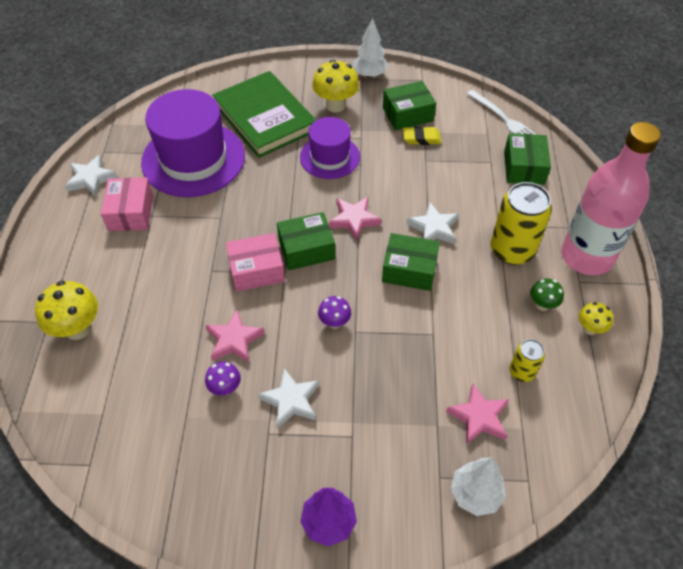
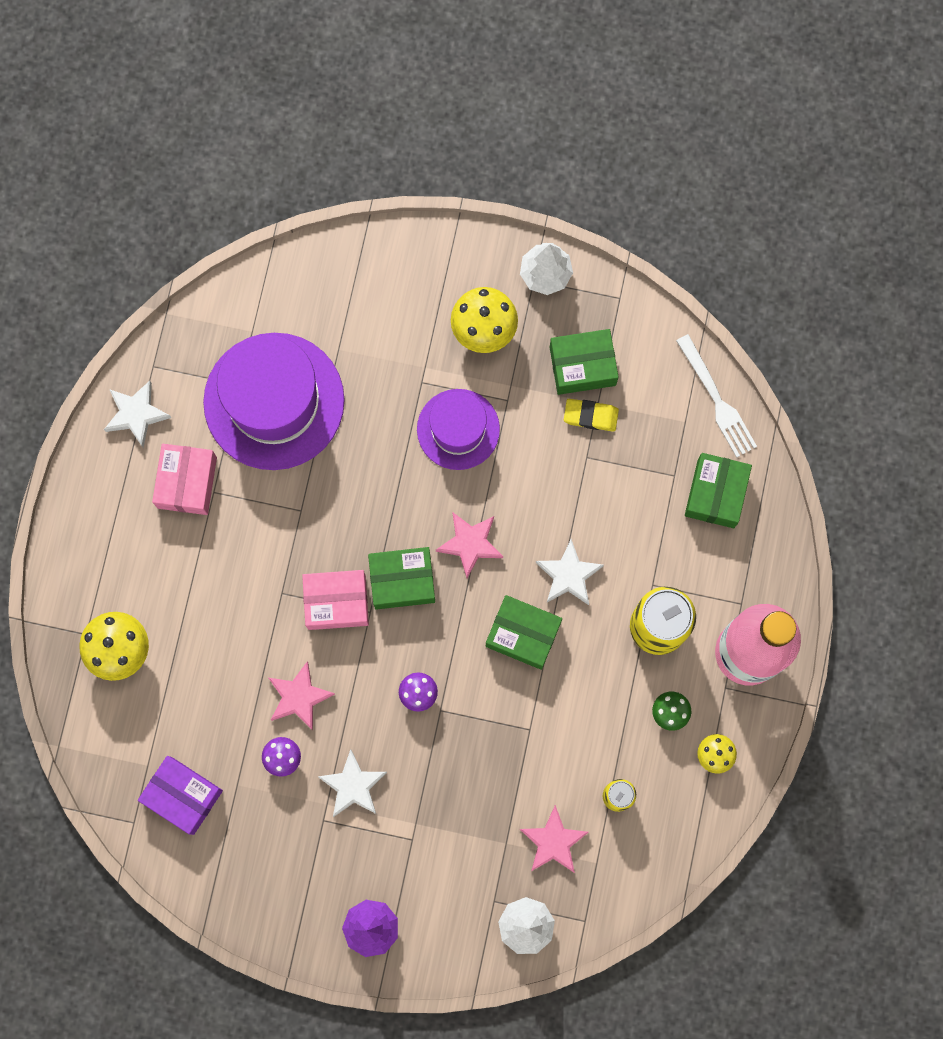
camera: 10 degrees right, 25 degrees up
green book [212,71,316,158] -> none
none -> purple box [138,756,223,835]

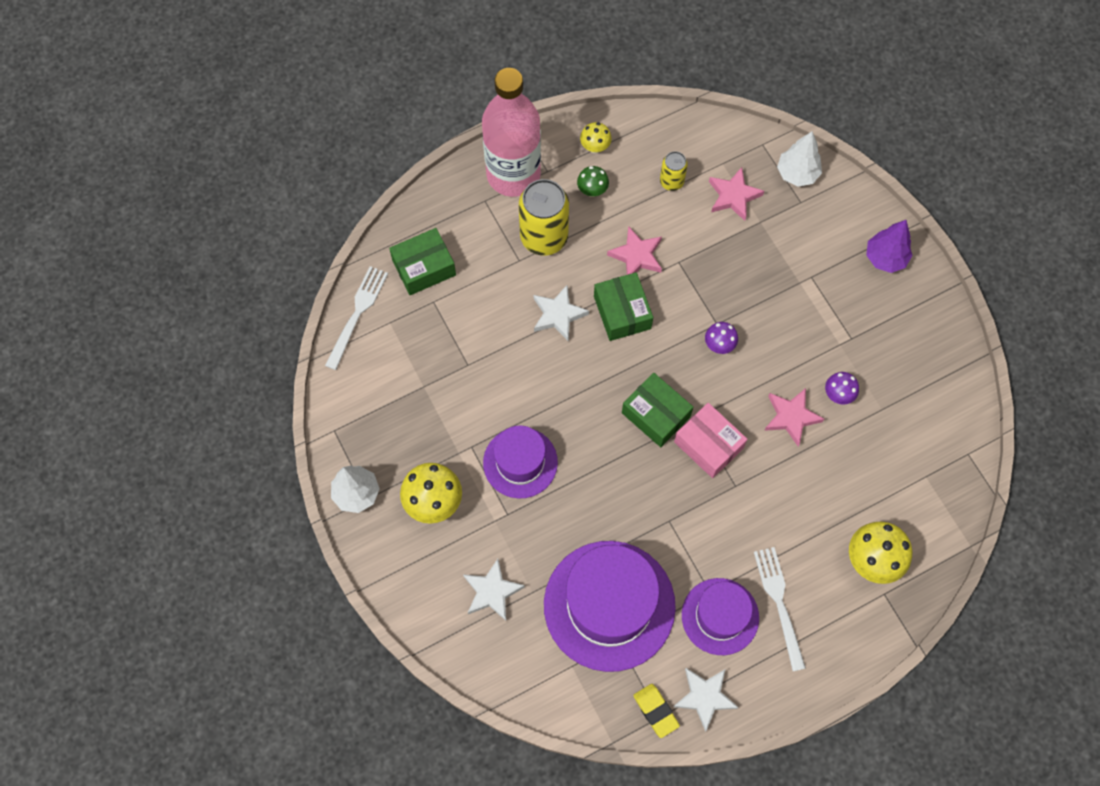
camera: 130 degrees left, 10 degrees down
purple box [138,756,223,835] -> none
pink box [152,444,217,515] -> purple hat [682,578,759,655]
white star [318,749,387,817] -> white star moved to [463,559,525,621]
pink star [436,513,503,578] -> pink star moved to [607,226,662,275]
green box [550,329,619,395] -> none
yellow eraser [564,399,619,432] -> yellow eraser moved to [633,684,680,738]
none -> white fork [754,547,806,671]

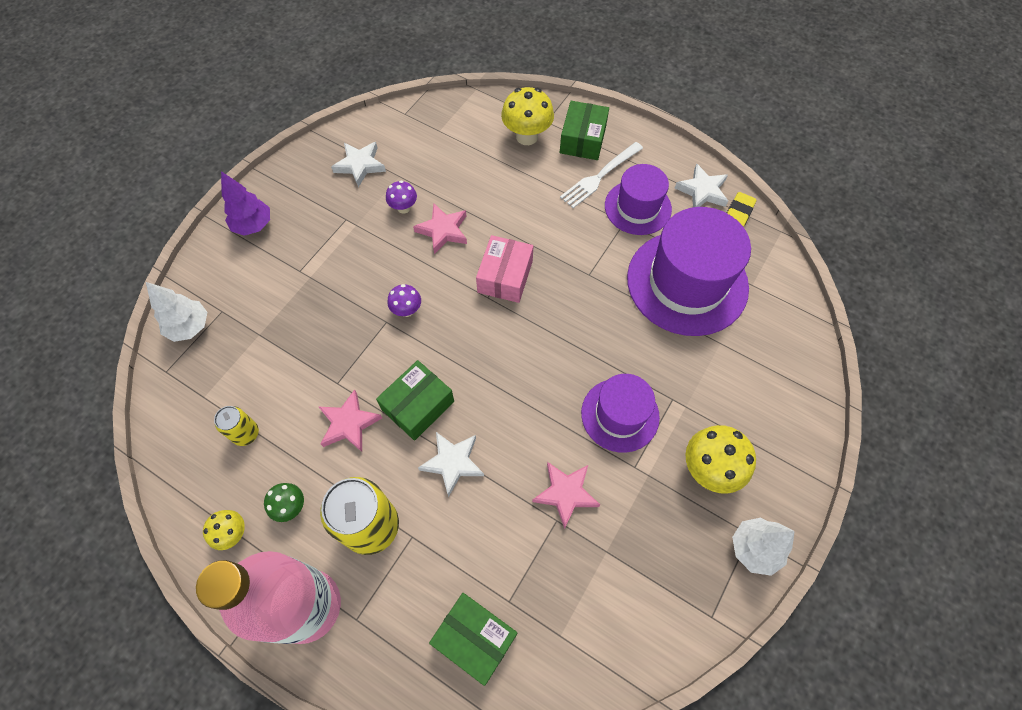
camera: 120 degrees left, 5 degrees down
white fork [325,266,388,370] -> none
white star [463,559,525,621] -> white star moved to [331,142,386,187]
green box [622,373,693,447] -> green box moved to [560,101,609,160]
pink star [709,167,764,221] -> pink star moved to [532,462,600,529]

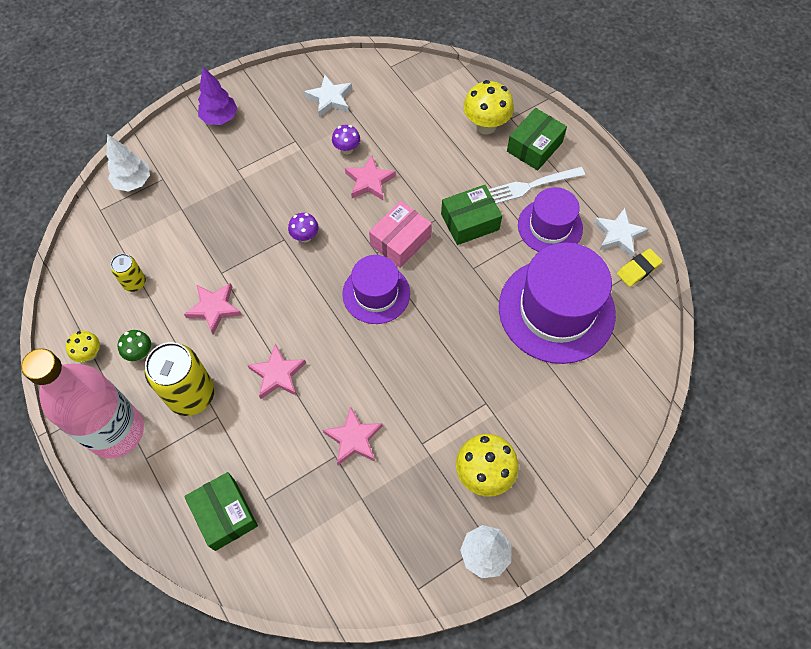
camera: 25 degrees right, 0 degrees up
green box [376,360,454,441] -> green box moved to [441,185,502,245]
white star [418,432,484,497] -> pink star [248,343,306,399]
purple hat [581,374,660,453] -> purple hat moved to [342,255,410,324]

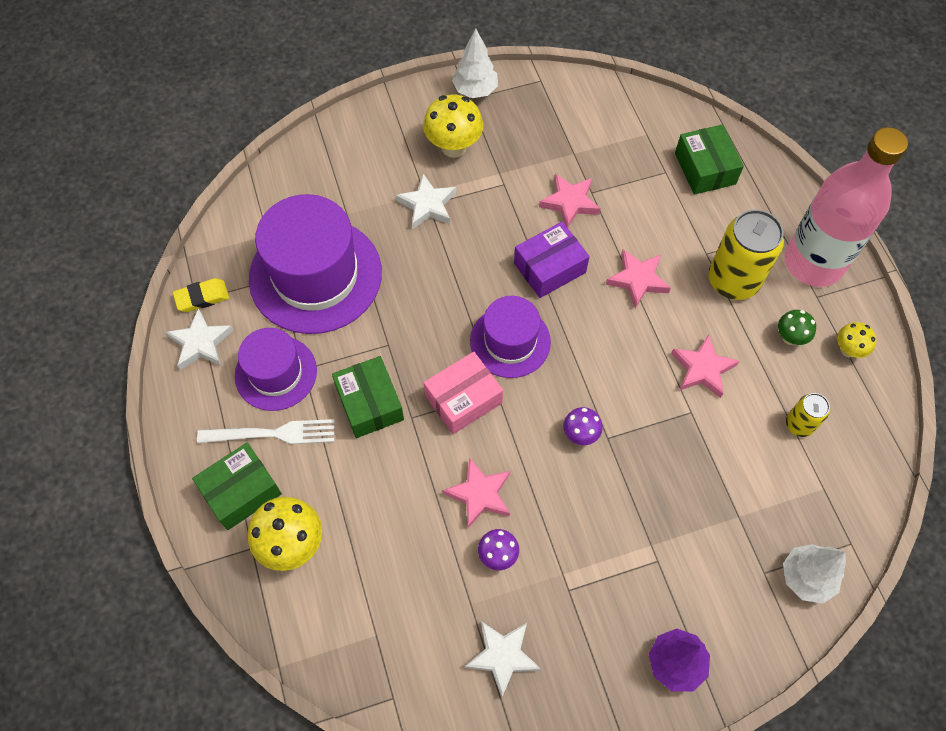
camera: 165 degrees left, 0 degrees up
green box [441,185,502,245] -> green box turned 75 degrees clockwise [332,356,404,438]
none -> white star [396,174,456,229]
none -> purple box [514,222,590,298]

